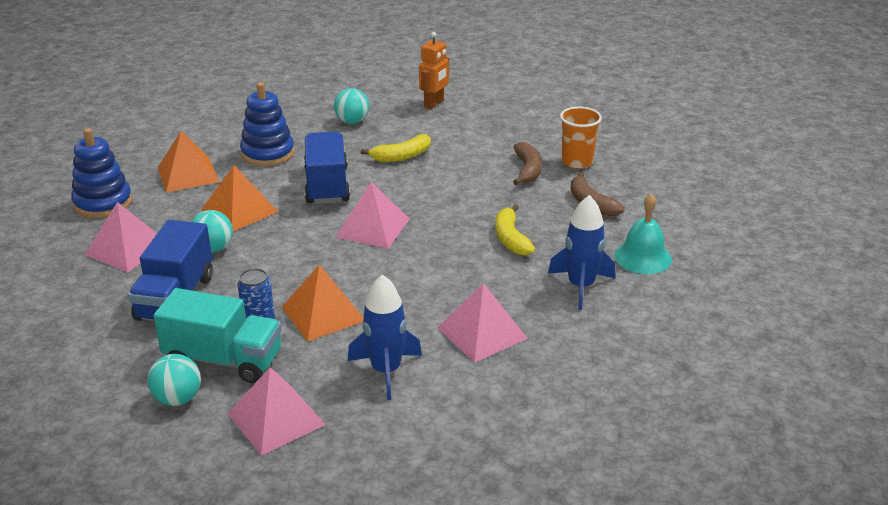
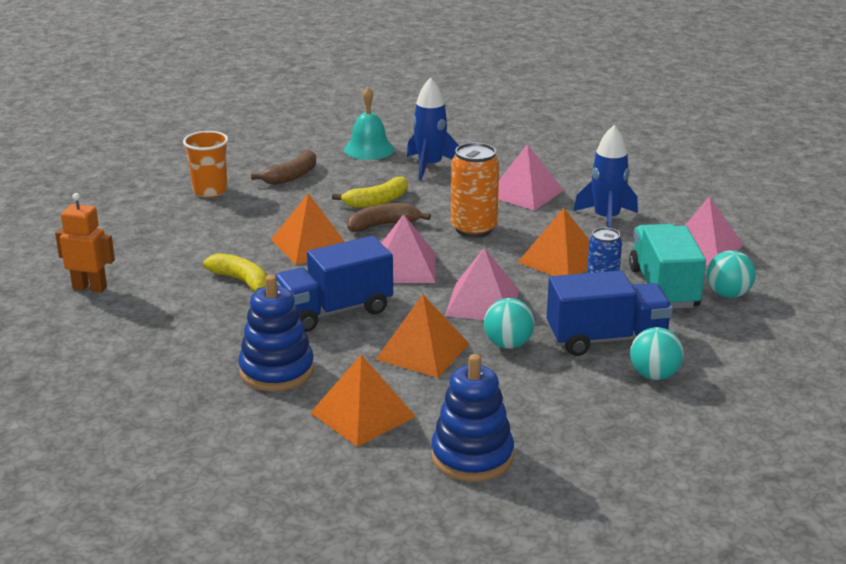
camera: 110 degrees left, 5 degrees down
pink pyramid [85,202,157,272] -> pink pyramid moved to [445,248,519,320]
turquoise ball [334,88,369,124] -> turquoise ball moved to [630,327,684,380]
brown banana [513,142,542,185] -> brown banana moved to [347,203,431,232]
none -> orange pyramid [271,193,345,265]
none -> orange can [451,143,499,238]

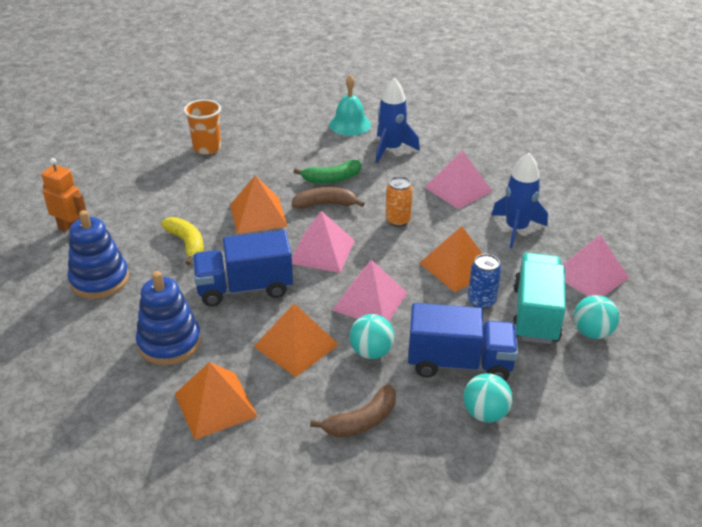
camera: 15 degrees right, 10 degrees up
brown banana [251,150,316,185] -> brown banana moved to [310,384,396,437]
yellow banana [332,176,408,208] -> green banana [294,160,361,184]
blue stacking toy [431,354,514,482] -> blue stacking toy moved to [67,210,129,299]
orange can [451,143,499,238] -> orange can [386,176,413,227], size x0.63

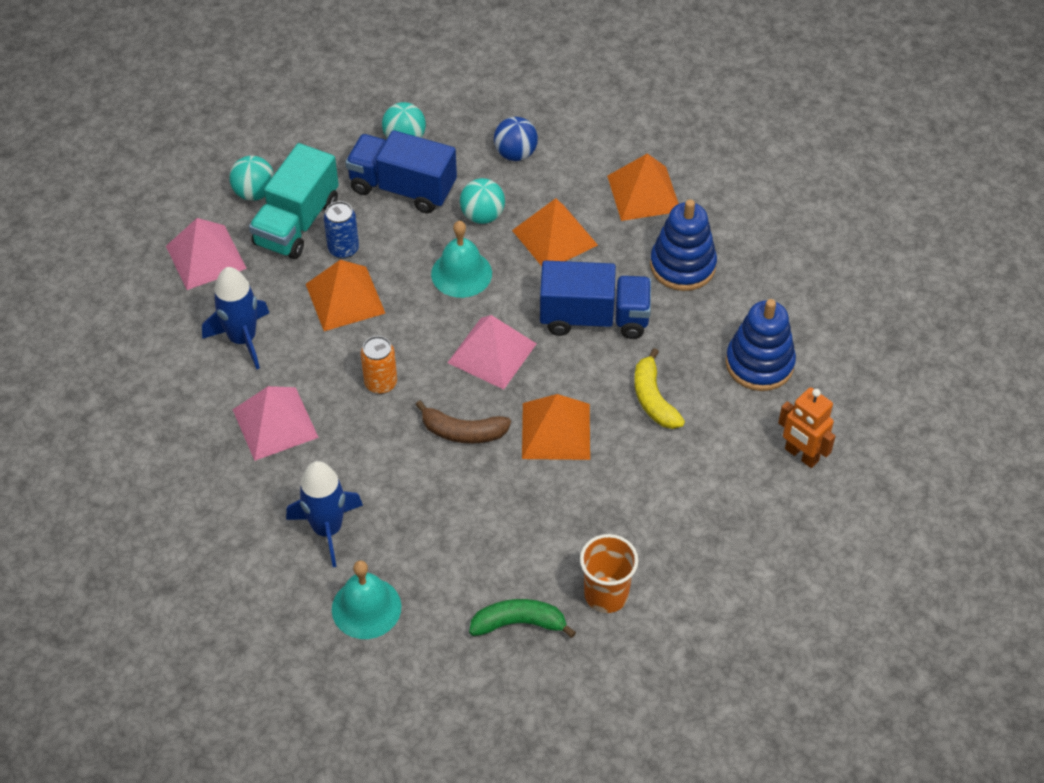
camera: 165 degrees left, 15 degrees up
green banana [294,160,361,184] -> green banana moved to [469,599,576,638]
brown banana [310,384,396,437] -> blue ball [494,117,538,161]
pink pyramid [332,259,407,321] -> turquoise bell [431,221,492,298]

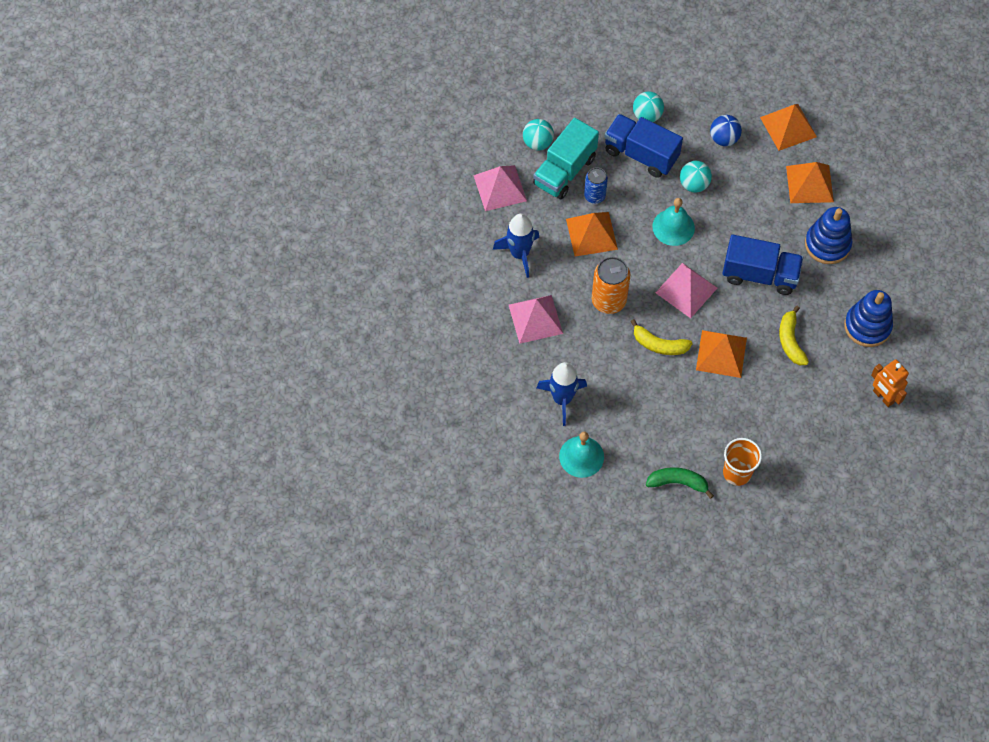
camera: 10 degrees right, 10 degrees up
orange can [361,336,397,394] -> orange can [592,257,630,314], size x1.58
brown banana [416,400,511,444] -> yellow banana [630,319,693,355]
orange pyramid [512,198,598,266] -> orange pyramid moved to [760,104,817,151]

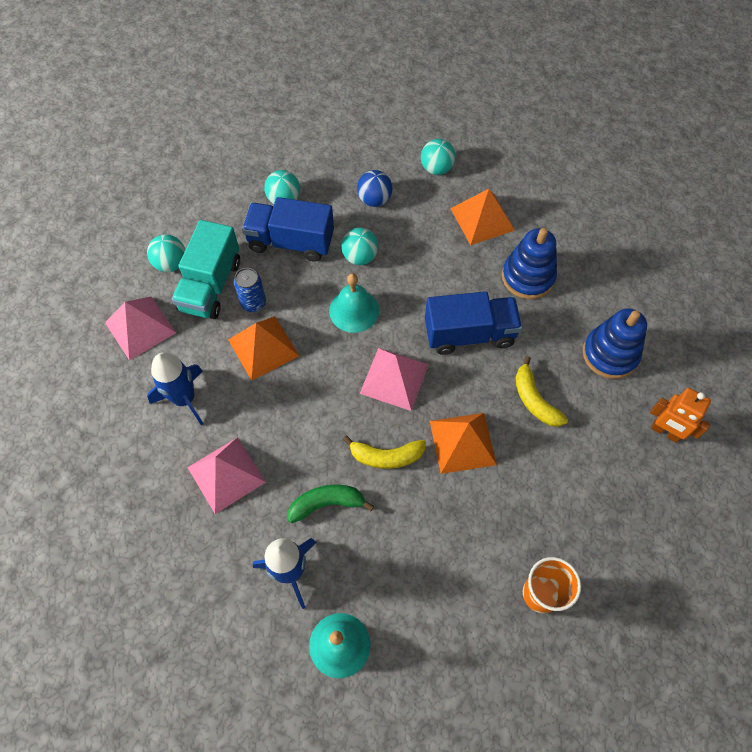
camera: 20 degrees left, 0 degrees up
orange can [592,257,630,314] -> none
green banana [646,467,714,499] -> green banana moved to [288,484,374,523]
orange pyramid [760,104,817,151] -> turquoise ball [421,139,456,175]

